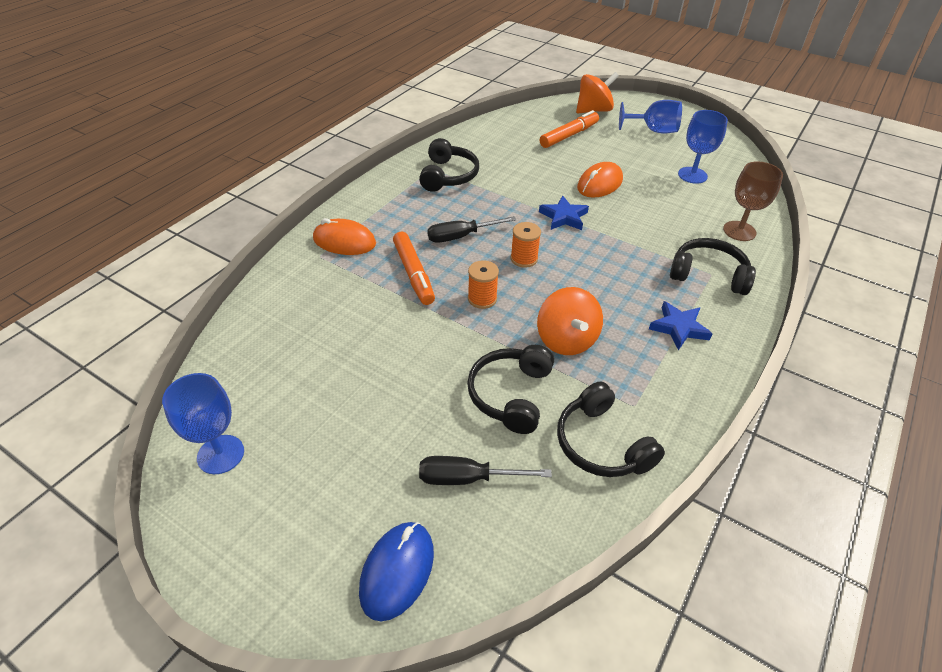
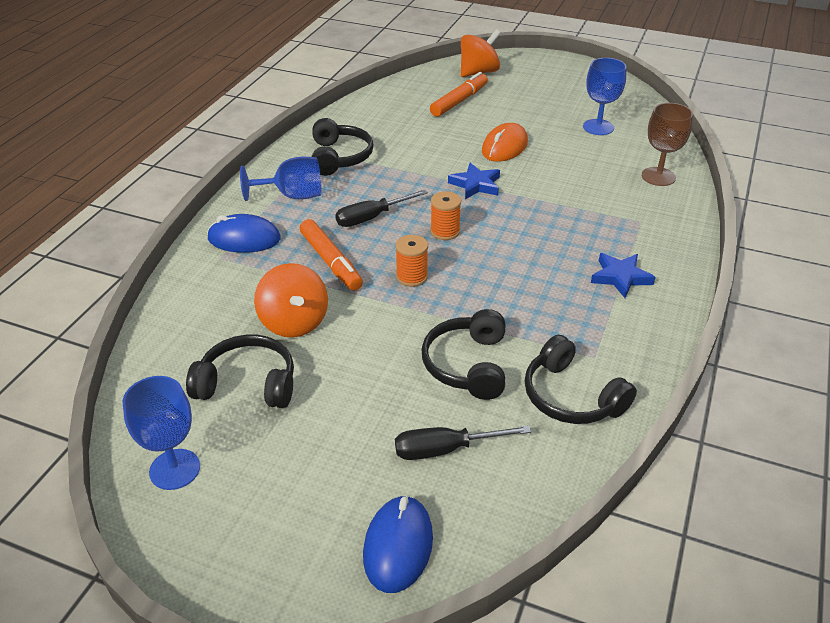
camera: 10 degrees left, 5 degrees down
orange mouse [313,218,376,255] -> blue mouse [207,214,281,253]
orange spinning top [537,287,603,355] -> orange spinning top moved to [254,263,328,337]
blue goblet [619,100,682,133] -> blue goblet moved to [240,157,321,201]
black headphones [670,238,756,295] -> black headphones moved to [186,335,294,408]

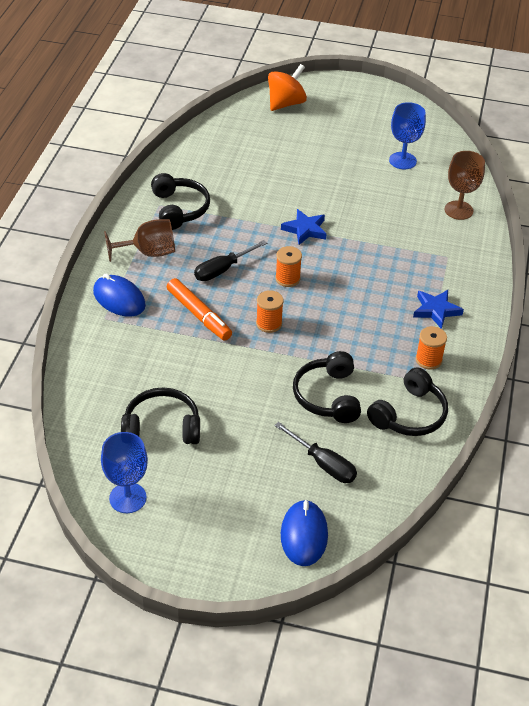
camera: 10 degrees left, 5 degrees up
blue mouse [207,214,281,253] -> blue mouse turned 45 degrees clockwise [93,274,146,317]
blue goblet [240,157,321,201] -> brown goblet [104,219,175,262]
orange spinning top [254,263,328,337] -> none
black screwdriver [395,425,531,460] -> black screwdriver turned 120 degrees counterclockwise [274,422,357,483]
orange marker [430,72,488,117] -> none
orange mouse [482,123,528,162] -> none
black headphones [525,335,637,424] -> black headphones turned 90 degrees counterclockwise [367,367,448,436]
none -> orange spool [416,326,447,369]

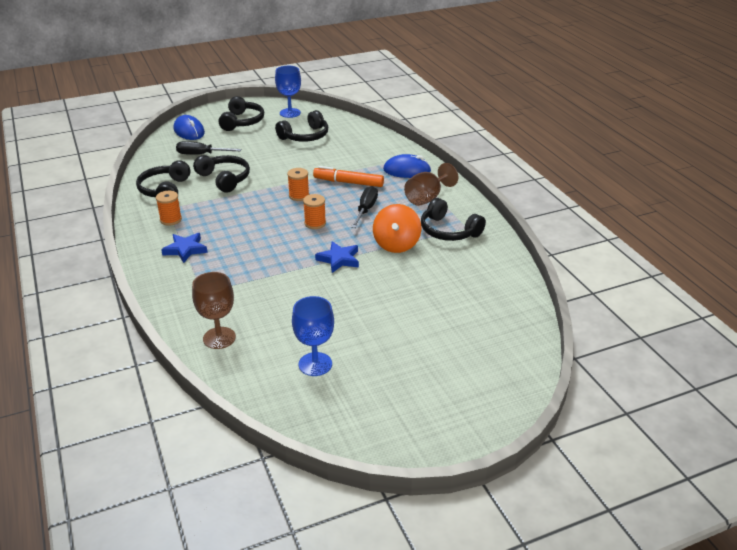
camera: 145 degrees right, 10 degrees down
orange spinning top [268,64,307,111] -> orange spinning top moved to [373,204,421,253]
none -> black headphones [219,96,264,131]

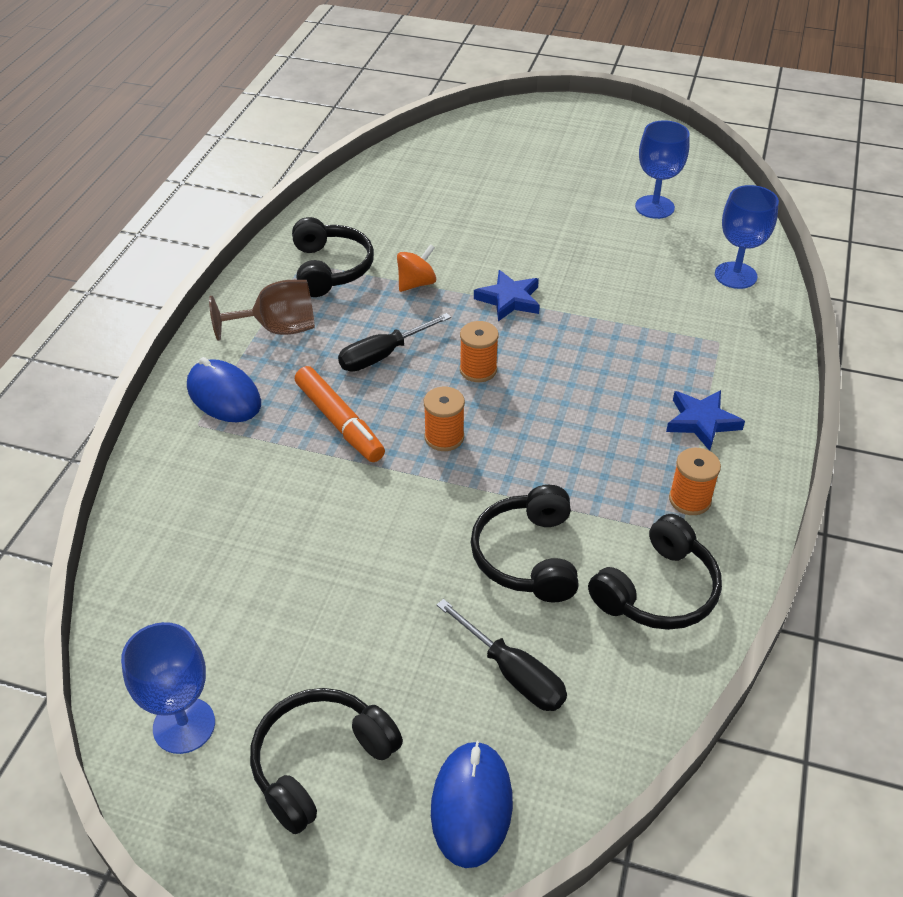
camera: 140 degrees left, 10 degrees up
brown goblet [192,272,236,349] -> blue goblet [715,185,779,289]
black headphones [275,110,328,142] -> none
orange spinning top [373,204,421,253] -> orange spinning top [397,244,436,292], size x0.63

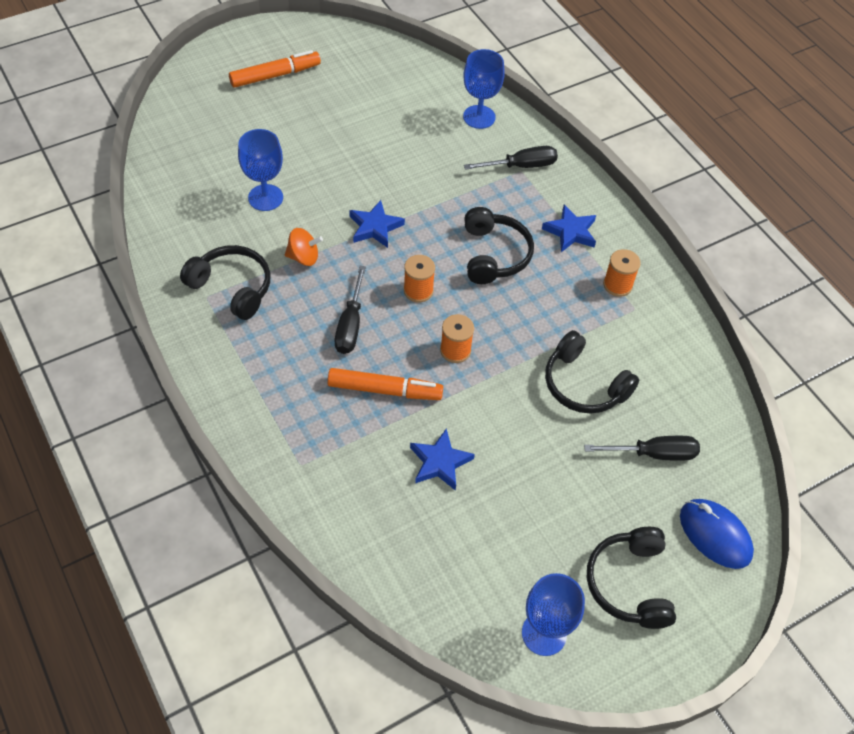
camera: 50 degrees left, 10 degrees up
blue mouse [187,357,261,422] -> none
brown goblet [209,280,315,341] -> none
orange spinning top [397,244,436,292] -> orange spinning top turned 90 degrees clockwise [285,228,323,266]
black headphones [588,514,722,630] -> black headphones moved to [464,207,534,284]
blue goblet [635,120,690,219] -> blue goblet moved to [238,129,283,211]
none -> orange marker [229,50,321,88]
none -> blue star [410,428,475,491]
none -> black screwdriver [464,146,558,170]

